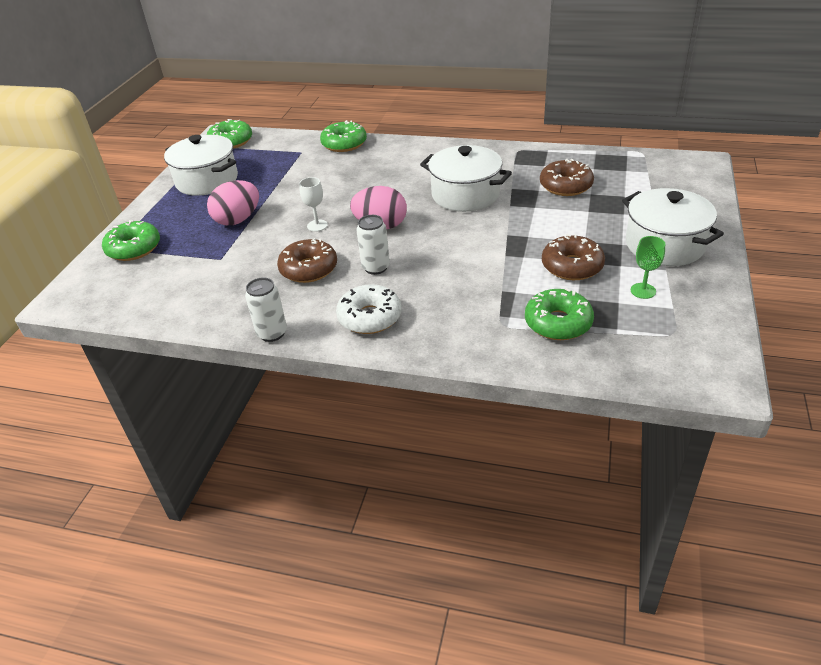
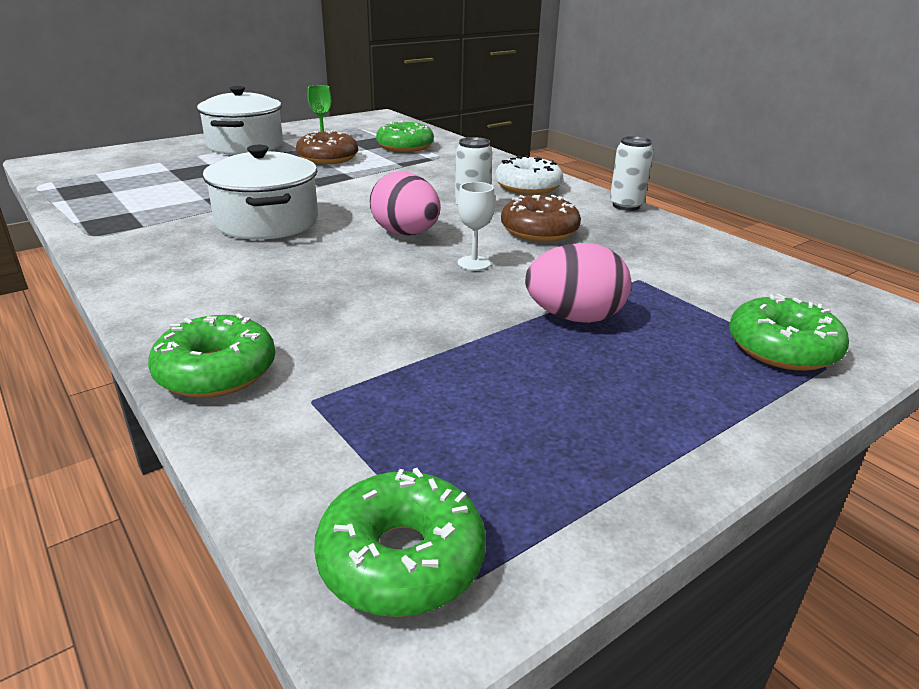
camera: 145 degrees left, 10 degrees down
white pot [164,135,238,196] -> none
brown donut [540,159,594,196] -> none

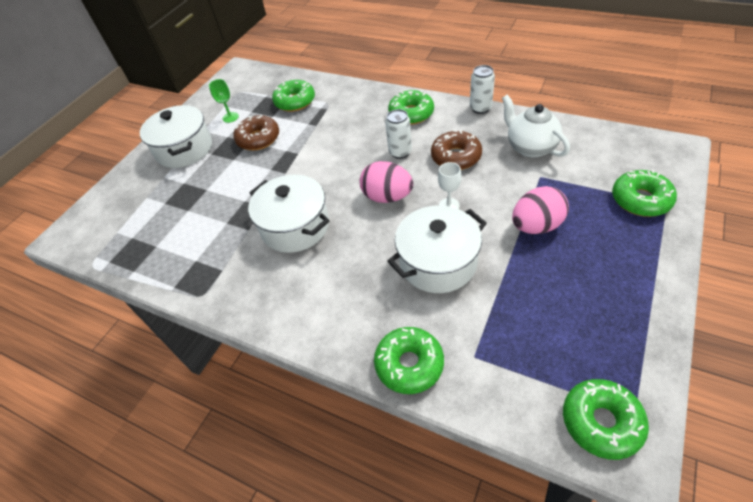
camera: 20 degrees left, 20 degrees up
white donut [495,155,563,195] -> green donut [388,90,434,125]
none -> white pot [388,206,487,293]
none -> white teapot [502,95,570,158]

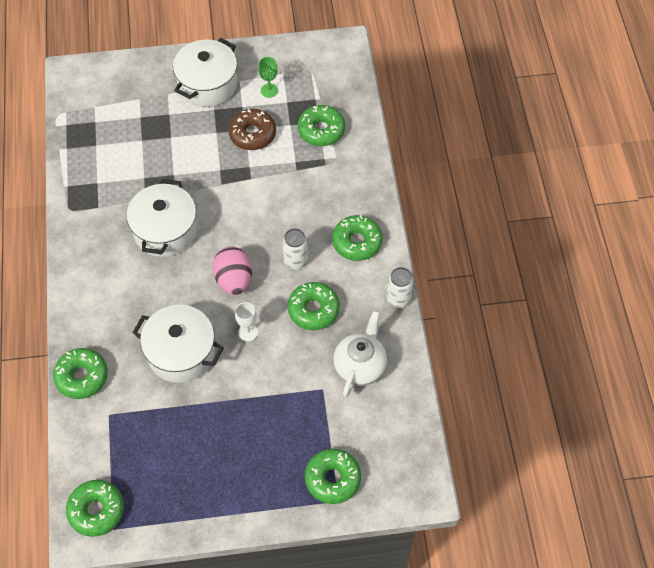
camera: 50 degrees right, 10 degrees up
brown donut [431,130,482,170] -> green donut [288,282,340,330]
pink egg [512,186,569,234] -> none

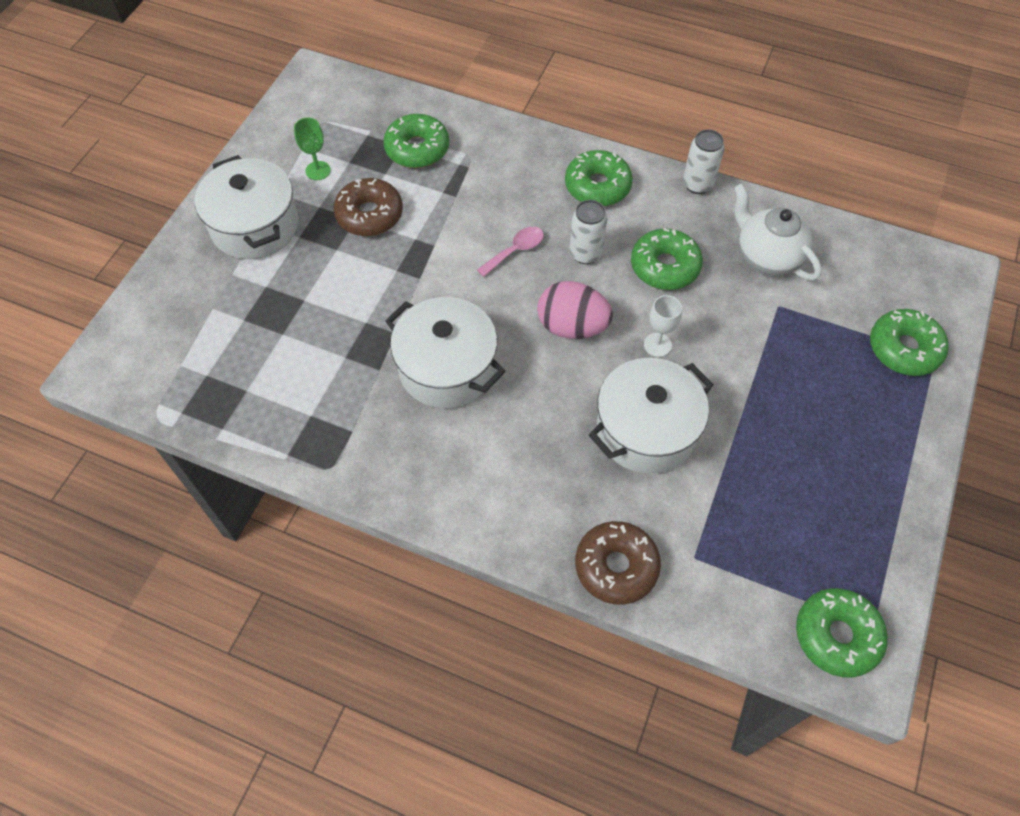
camera: 60 degrees left, 0 degrees up
green donut [53,348,108,399] -> brown donut [575,521,661,605]
none -> pink spoon [477,227,544,277]

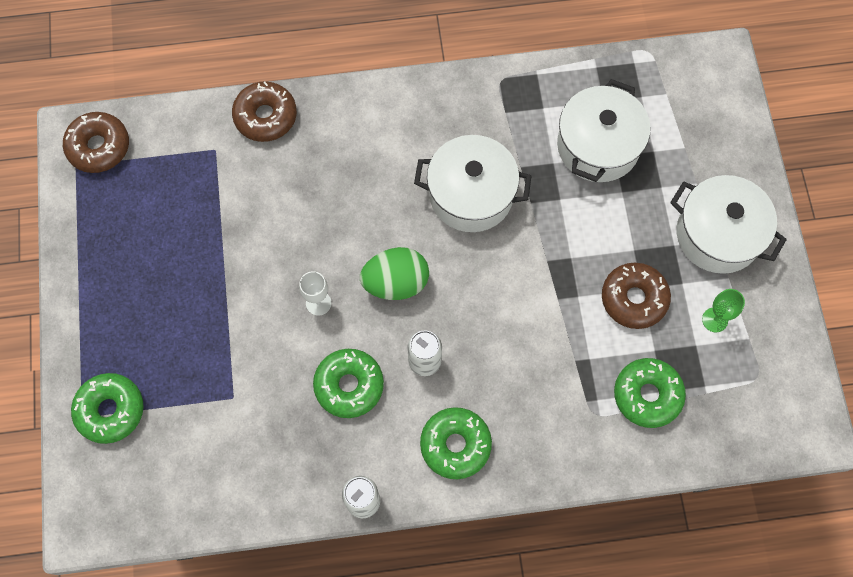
camera: 150 degrees right, 10 degrees up
pink spoon [477,227,544,277] -> none
pink egg [537,281,613,339] -> green egg [360,247,429,300]
white pot [589,358,714,474] -> white pot moved to [557,79,651,182]
white teapot [734,184,822,280] -> none
green donut [796,588,888,677] -> brown donut [63,112,129,173]

